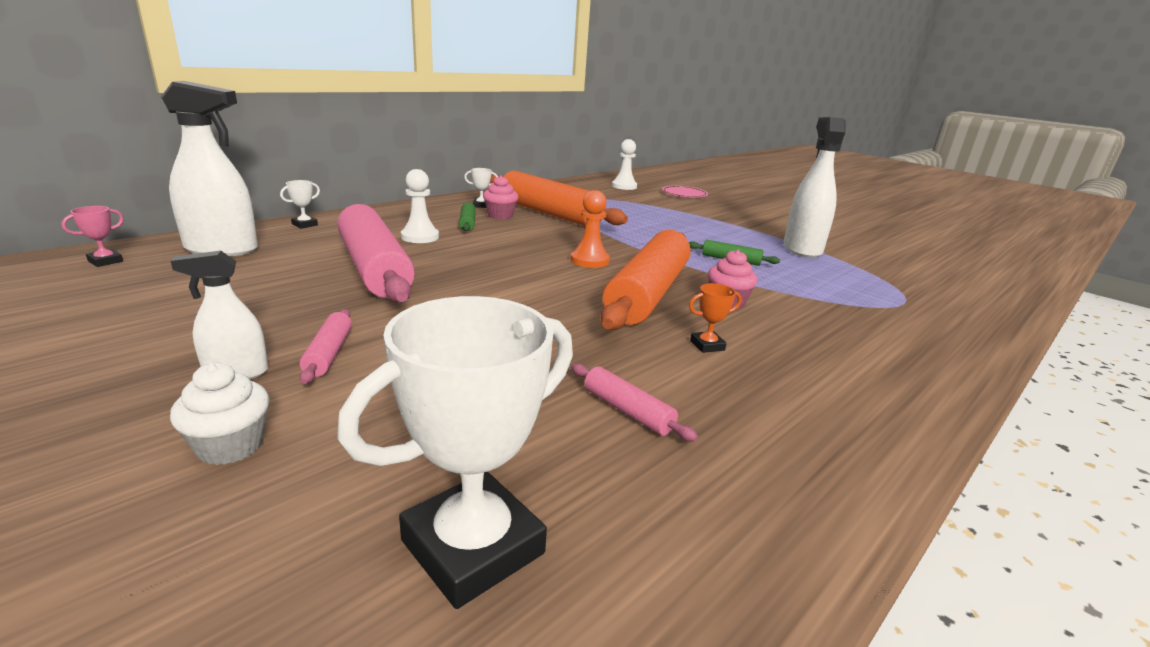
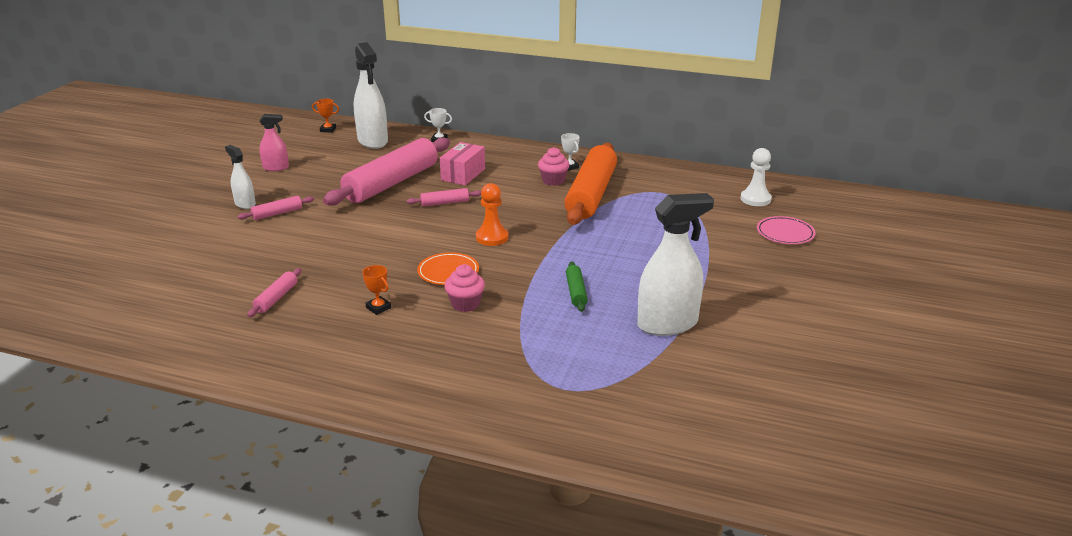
camera: 65 degrees right, 5 degrees up
pink trophy [61,206,124,267] -> orange trophy [312,99,339,133]
white cupcake [170,362,269,465] -> none
white trophy [337,296,573,609] -> none
white pawn [401,169,439,243] -> pink box [440,142,485,185]
green rolling pin [459,202,476,231] -> none
orange rolling pin [600,230,691,330] -> orange plate [417,252,479,285]
none -> pink spray bottle [259,114,289,171]
none -> pink rolling pin [407,188,481,207]

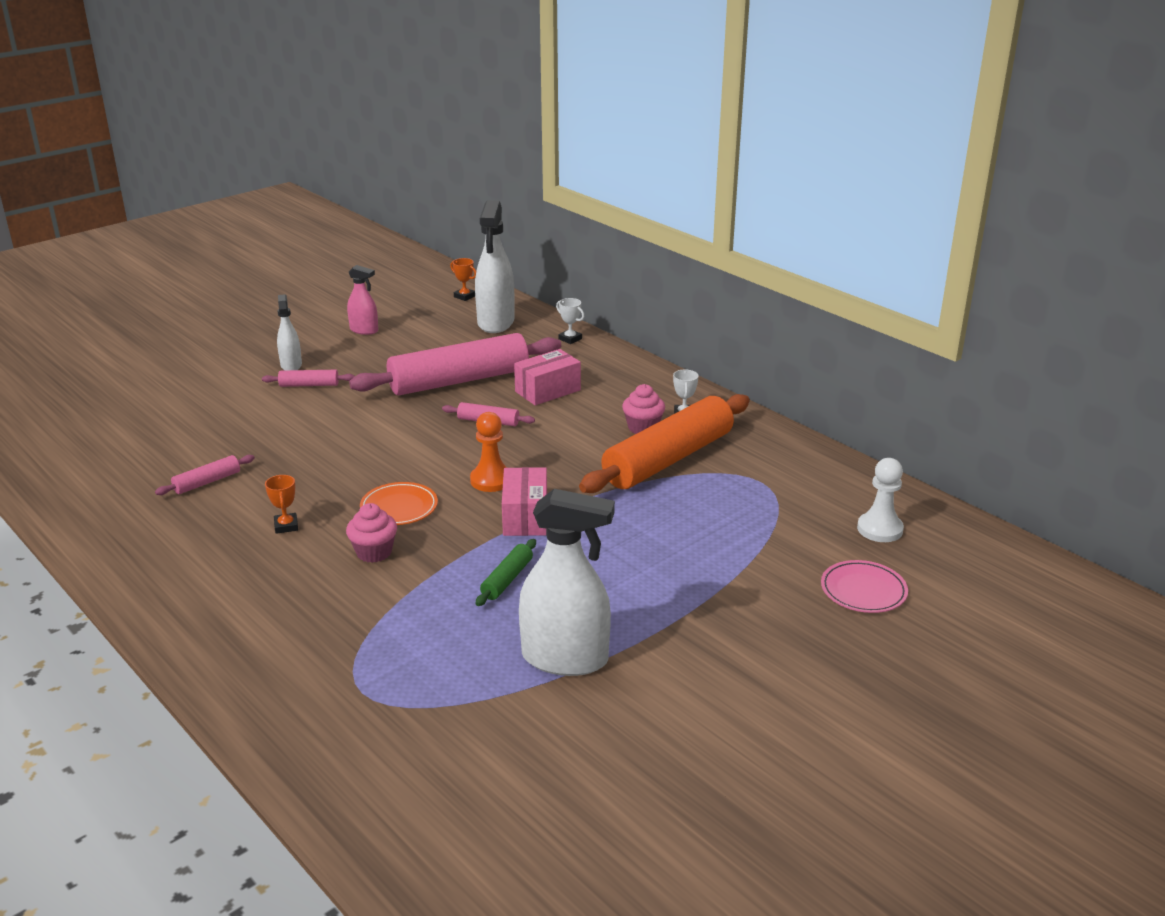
camera: 30 degrees right, 0 degrees up
none -> pink box [502,467,547,536]

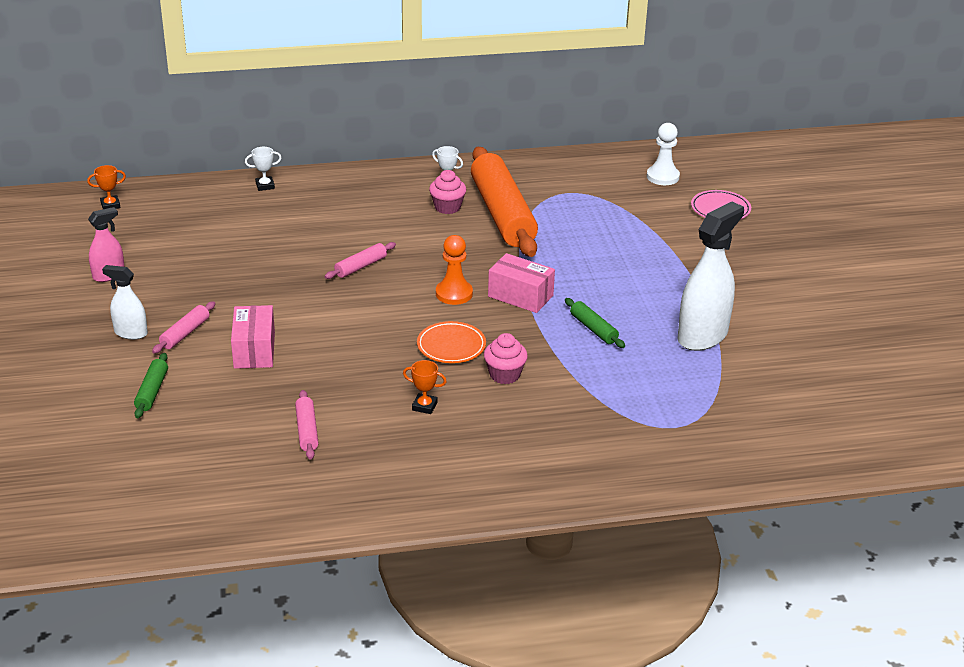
camera: 60 degrees left, 5 degrees up
pink rolling pin [349,333,561,395] -> none
white spray bottle [475,200,514,333] -> none
pink box [514,349,581,405] -> pink box moved to [231,305,275,369]
none -> green rolling pin [134,353,168,418]

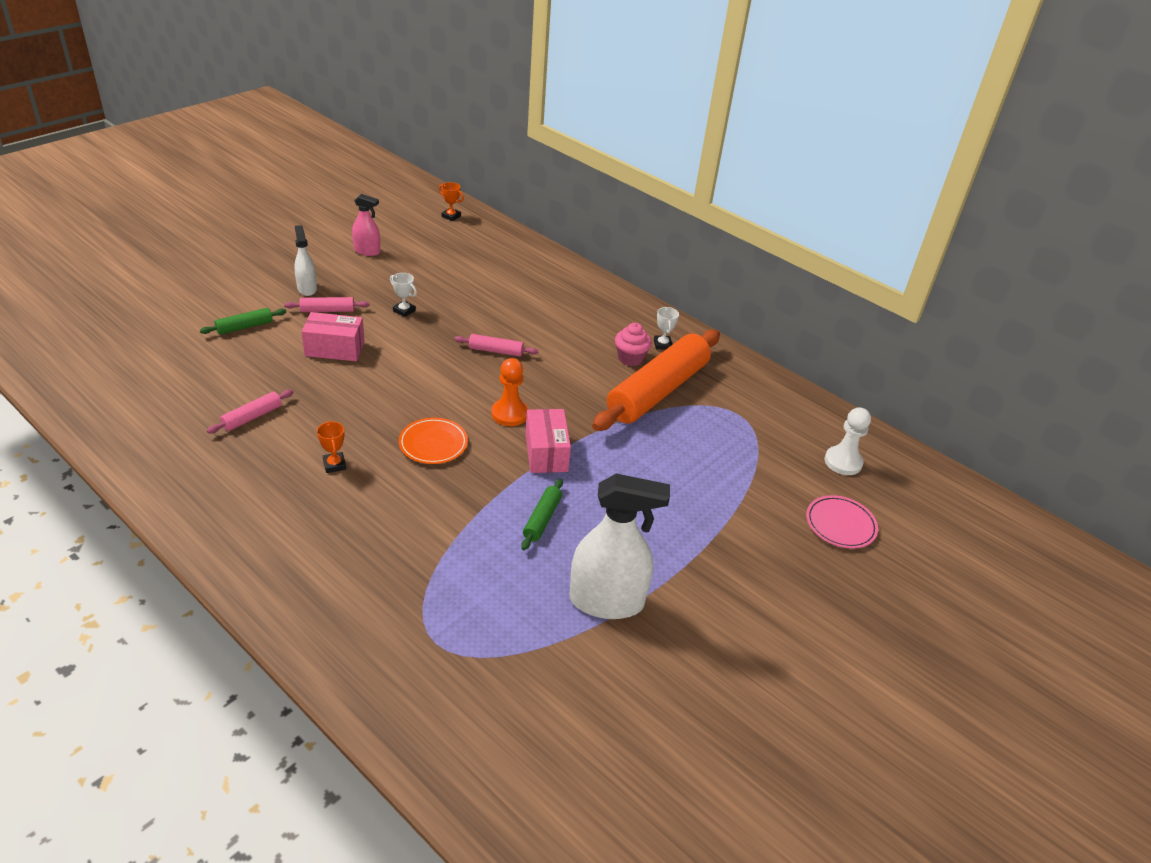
camera: 50 degrees right, 5 degrees up
pink box [231,305,275,369] -> pink box turned 45 degrees clockwise [301,312,365,361]
white trophy [245,147,281,191] -> white trophy moved to [390,273,417,317]
pink cupcake [484,333,528,384] -> none

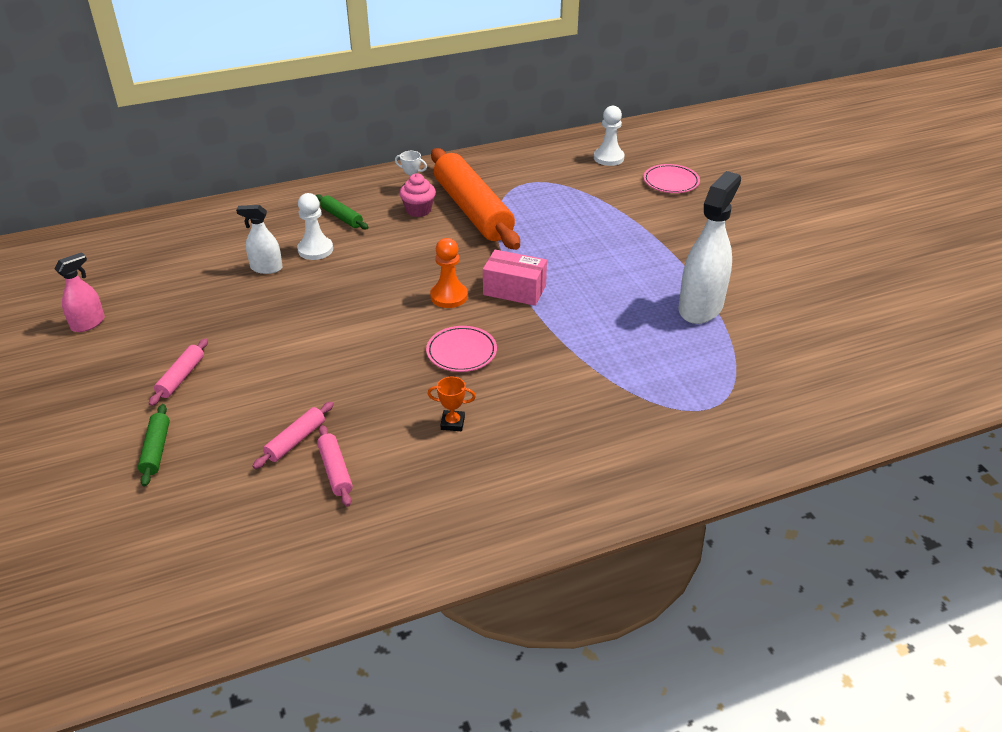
camera: 60 degrees left, 0 degrees up
white spray bottle [294,225,317,296] -> white spray bottle moved to [236,205,283,274]
pink box [301,312,365,361] -> none
white trophy [390,273,417,317] -> none
orange plate [399,418,468,464] -> pink plate [426,326,497,372]
orange trophy [439,182,464,221] -> none
pink rolling pin [454,334,538,357] -> pink rolling pin moved to [252,401,334,469]
green rolling pin [521,479,563,550] -> green rolling pin moved to [315,194,369,229]
none -> white pawn [297,193,333,260]

